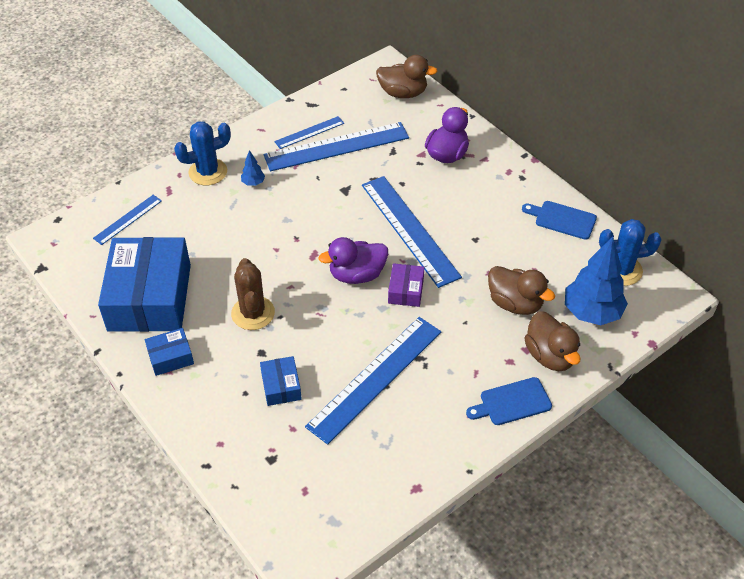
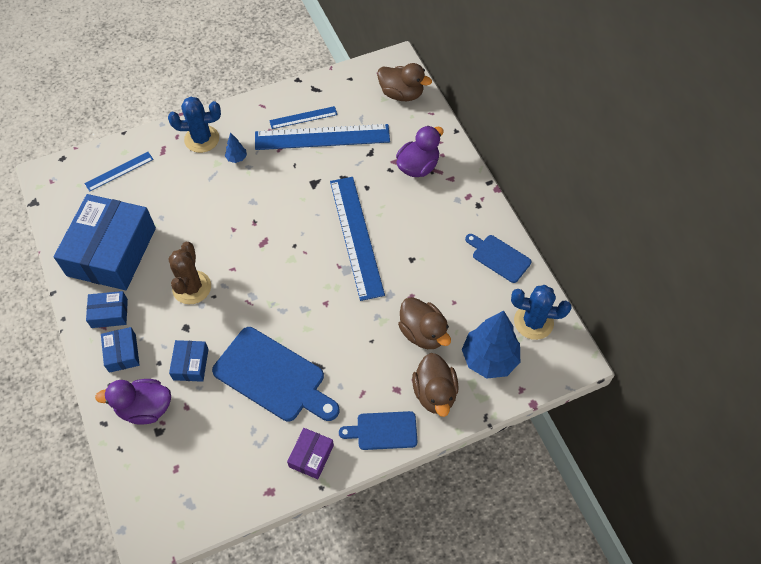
camera: 15 degrees right, 10 degrees up
blue ruler [305,317,441,445] -> blue cutting board [212,327,339,422]
purple duck [318,237,388,284] -> purple duck moved to [95,379,171,424]
purple box [388,263,424,307] -> purple box moved to [287,428,334,479]
none -> blue box [101,327,140,373]

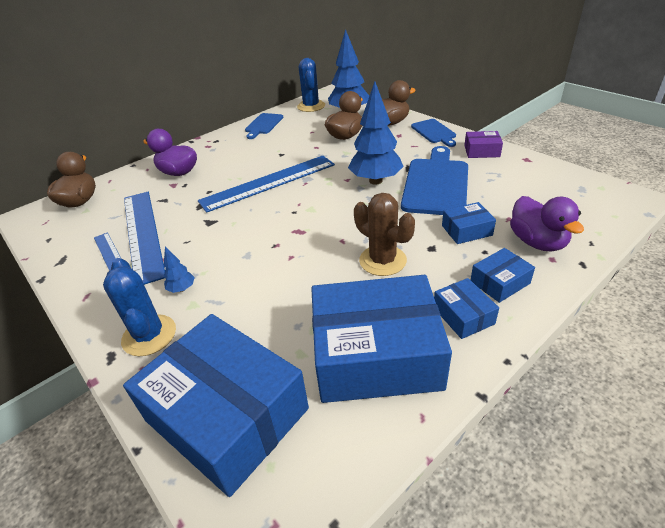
camera: 105 degrees left, 20 degrees down
blue ruler [84,152,154,192] -> blue box [123,314,309,497]
brown cactus [168,242,211,304] -> brown cactus turned 60 degrees clockwise [354,193,415,276]
none -> blue tree [348,82,404,185]

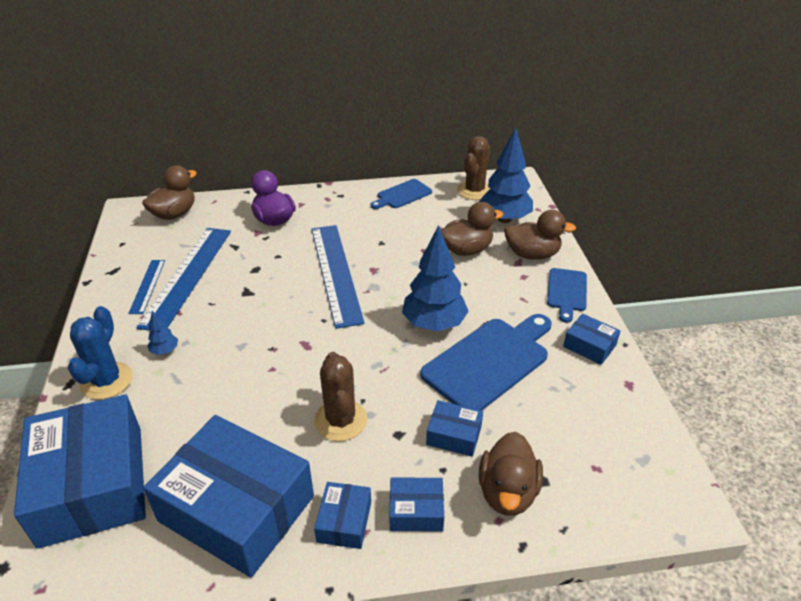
camera: 30 degrees right, 0 degrees up
blue ruler [198,156,335,213] -> blue ruler turned 75 degrees clockwise [312,225,365,329]
blue cactus [297,58,325,112] -> brown cactus [457,136,490,200]
purple box [464,131,503,158] -> blue box [563,314,620,365]
purple duck [510,196,584,252] -> brown duck [478,432,543,516]

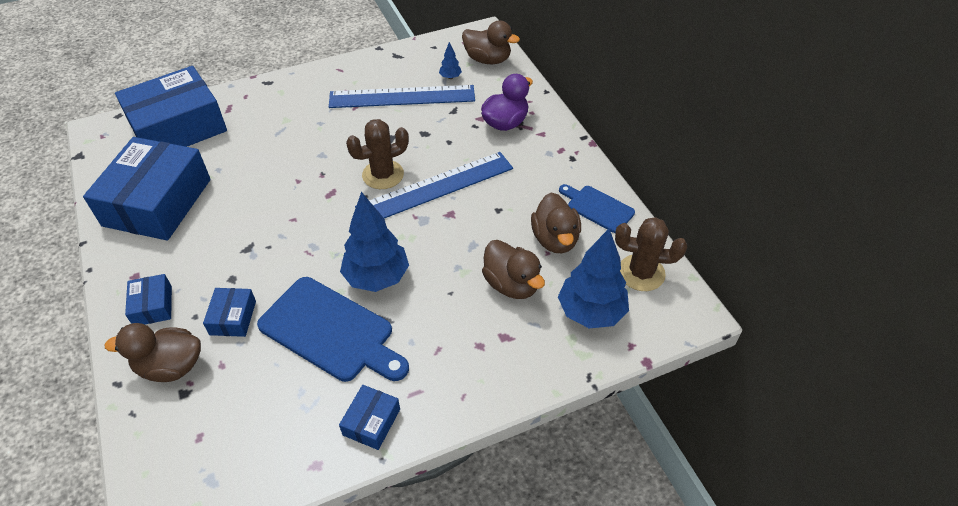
camera: 75 degrees right, 10 degrees up
blue cactus [68,306,133,400] -> none
blue ruler [128,260,165,314] -> none
blue tree [147,311,178,355] -> blue tree moved to [439,42,462,79]
brown cactus [314,352,367,441] -> brown cactus moved to [346,119,409,189]
blue box [314,482,371,549] -> none
brown duck [504,210,576,260] -> brown duck moved to [531,193,581,253]
blue cutting board [547,268,587,323] -> none

